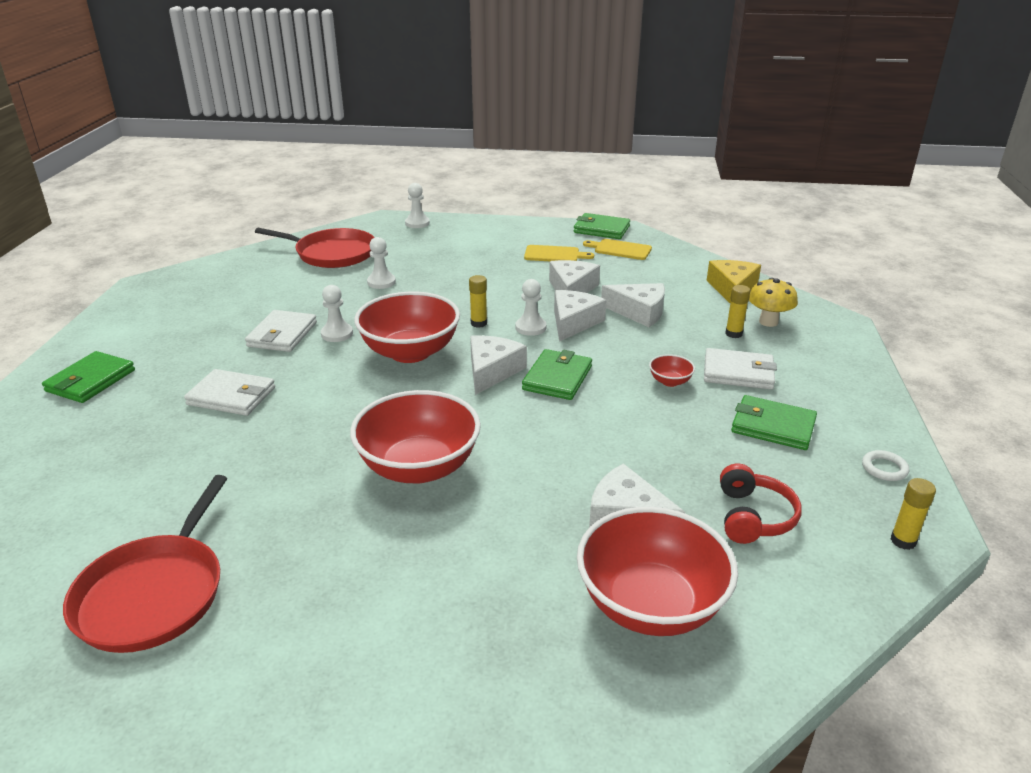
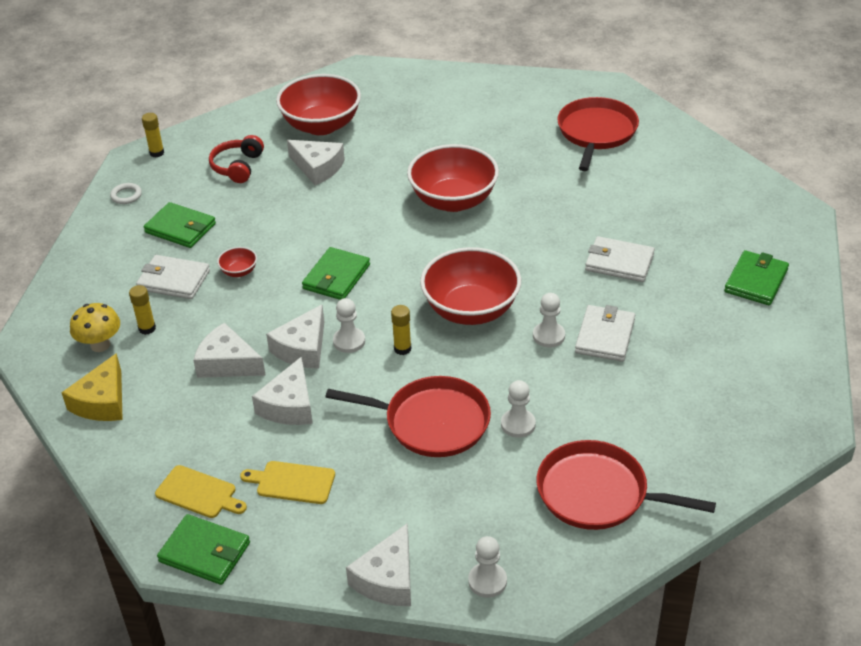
camera: 175 degrees left, 10 degrees up
white cheese [470,335,527,395] -> white cheese moved to [346,523,411,606]
none -> red pan [325,376,491,457]

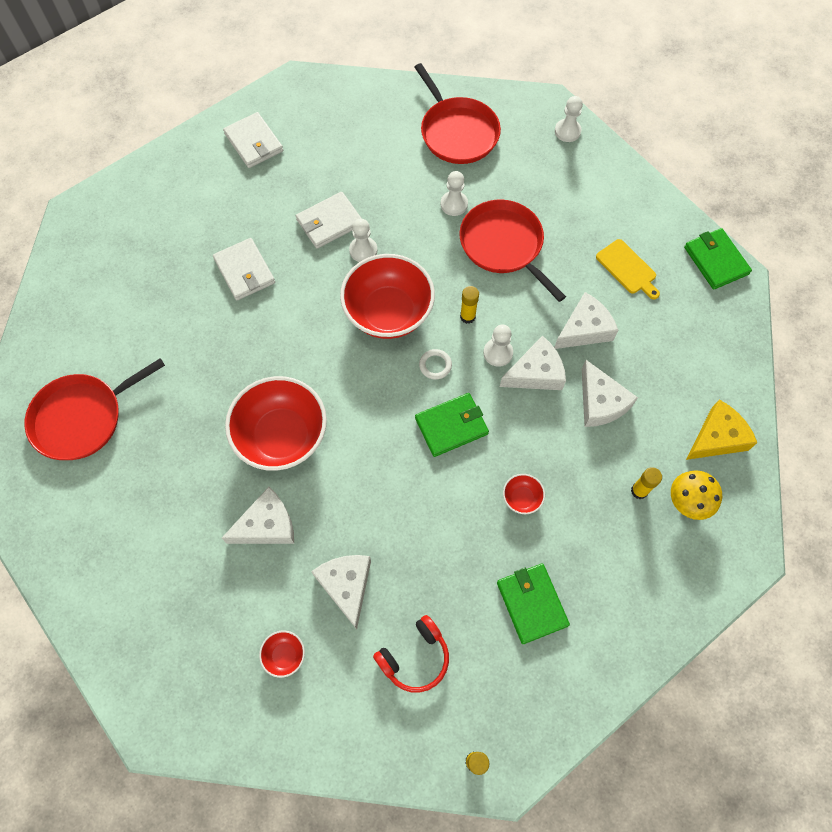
camera: 140 degrees left, 25 degrees up
white ring [110,183,142,204] -> white ring moved to [419,349,452,380]
white wallet [136,255,210,299] -> white wallet moved to [223,112,283,168]
yellow cutting board [155,465,247,518] -> none
red bowl [276,74,361,135] -> red bowl [259,630,305,678], size x0.42
white cheese [346,523,411,606] -> white cheese moved to [222,487,294,544]
green wallet [724,250,789,305] -> none

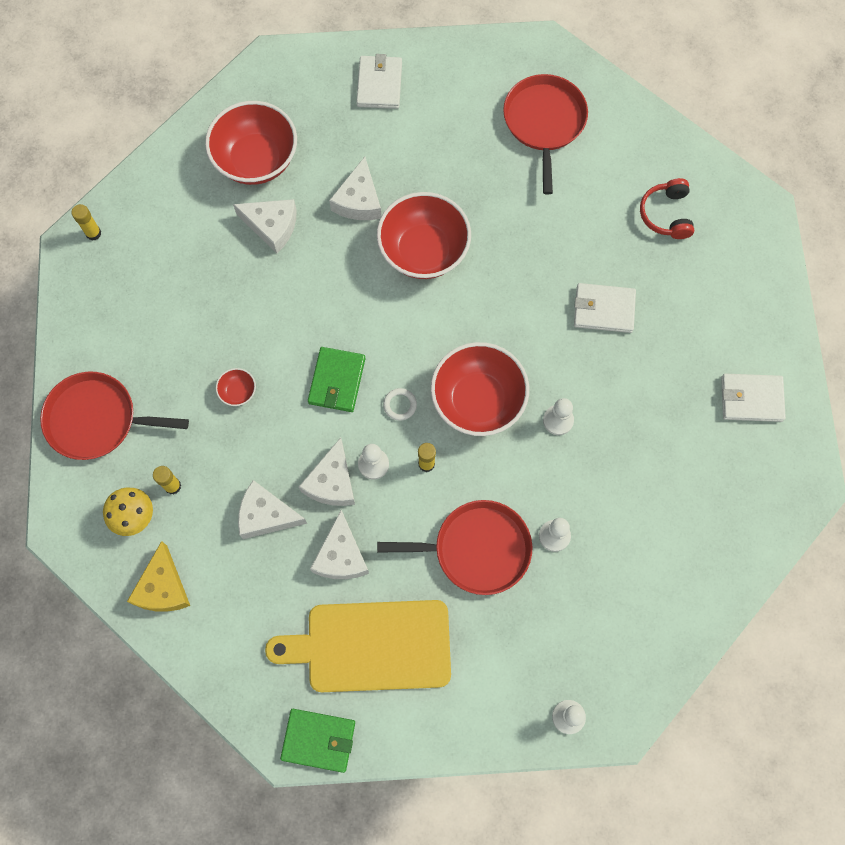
camera: 125 degrees right, 5 degrees up
red bowl [259,630,305,678] -> red bowl [205,101,297,185], size x2.40
white wallet [296,192,362,249] -> white wallet moved to [356,54,402,109]
red headphones [373,615,449,693] -> red headphones moved to [640,178,694,239]
red pan [415,63,501,164] -> red pan moved to [40,372,189,460]
green wallet [497,564,570,644] -> none
yellow cutting board [596,239,660,299] -> yellow cutting board [265,600,451,692], size x2.16

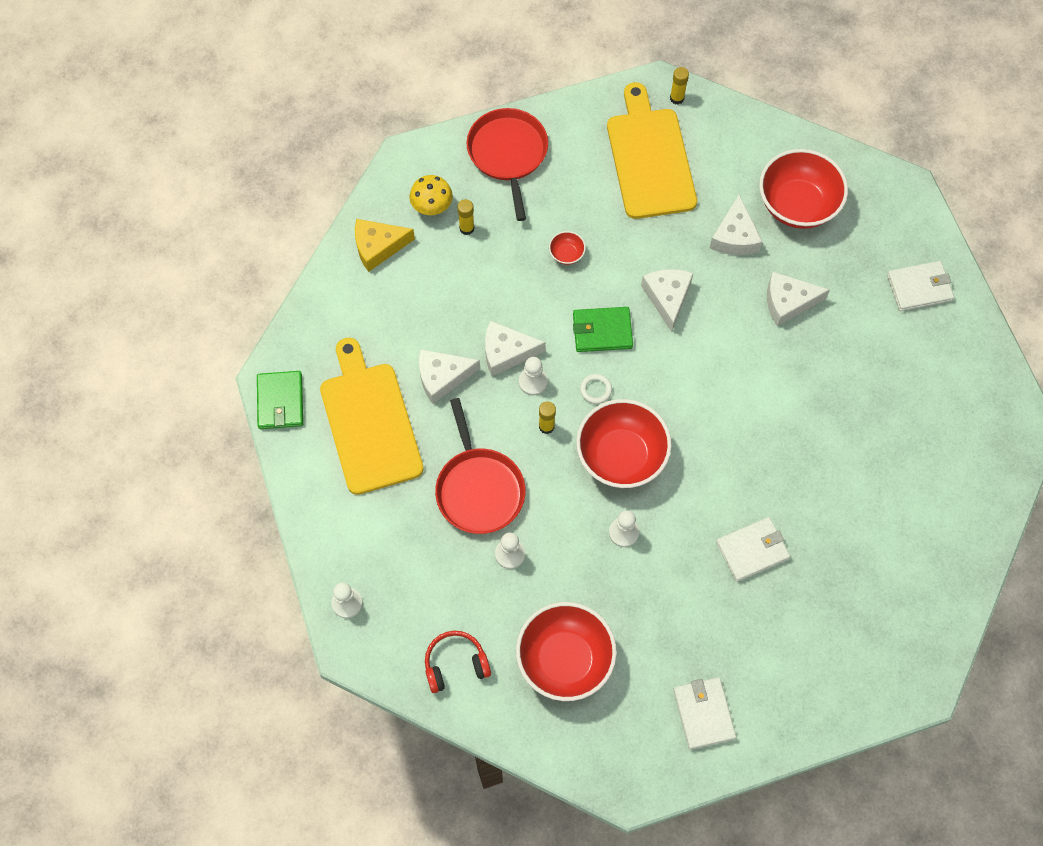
camera: 75 degrees right, 5 degrees down
white cheese [238,480,307,539] -> white cheese moved to [641,269,693,332]
red bowl [377,192,471,279] -> red bowl moved to [516,602,617,701]
red pan [503,74,588,195] -> none
white wallet [574,283,636,333] -> white wallet turned 75 degrees clockwise [716,517,790,582]
red headphones [640,178,694,239] -> red headphones moved to [425,631,491,693]
none -> yellow cutting board [607,82,697,219]

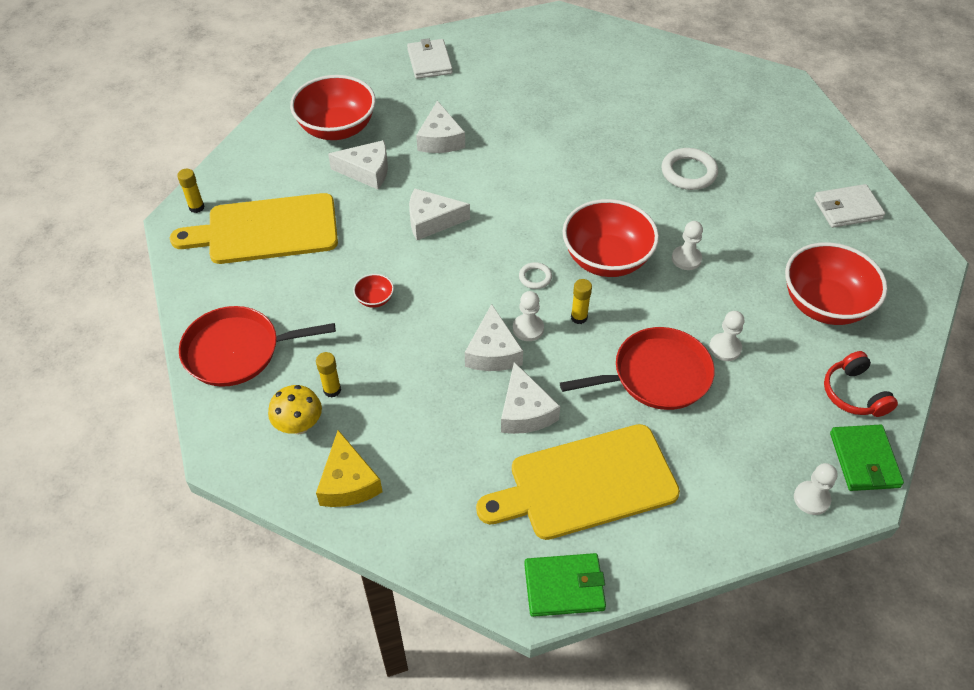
camera: 90 degrees left, 15 degrees down
green wallet [573,307,633,352] -> green wallet moved to [830,425,904,491]
white wallet [716,517,790,582] -> white ring [662,148,718,190]

